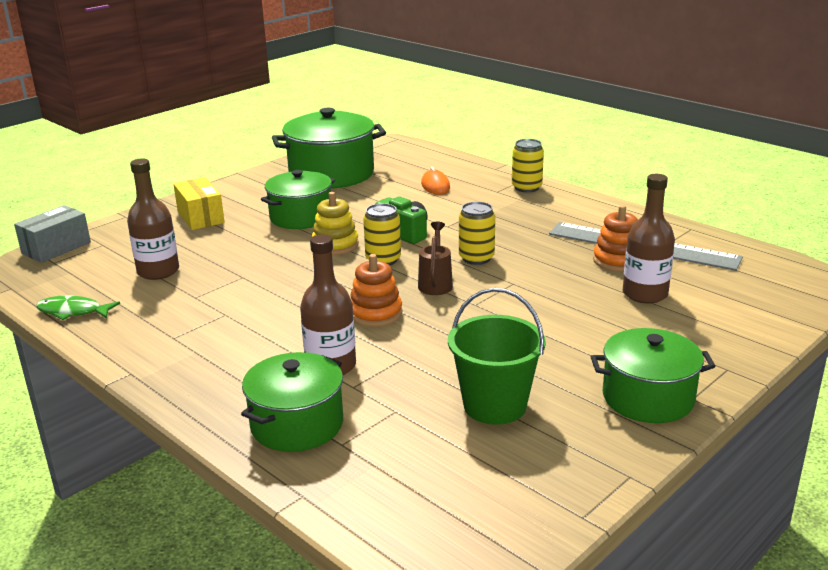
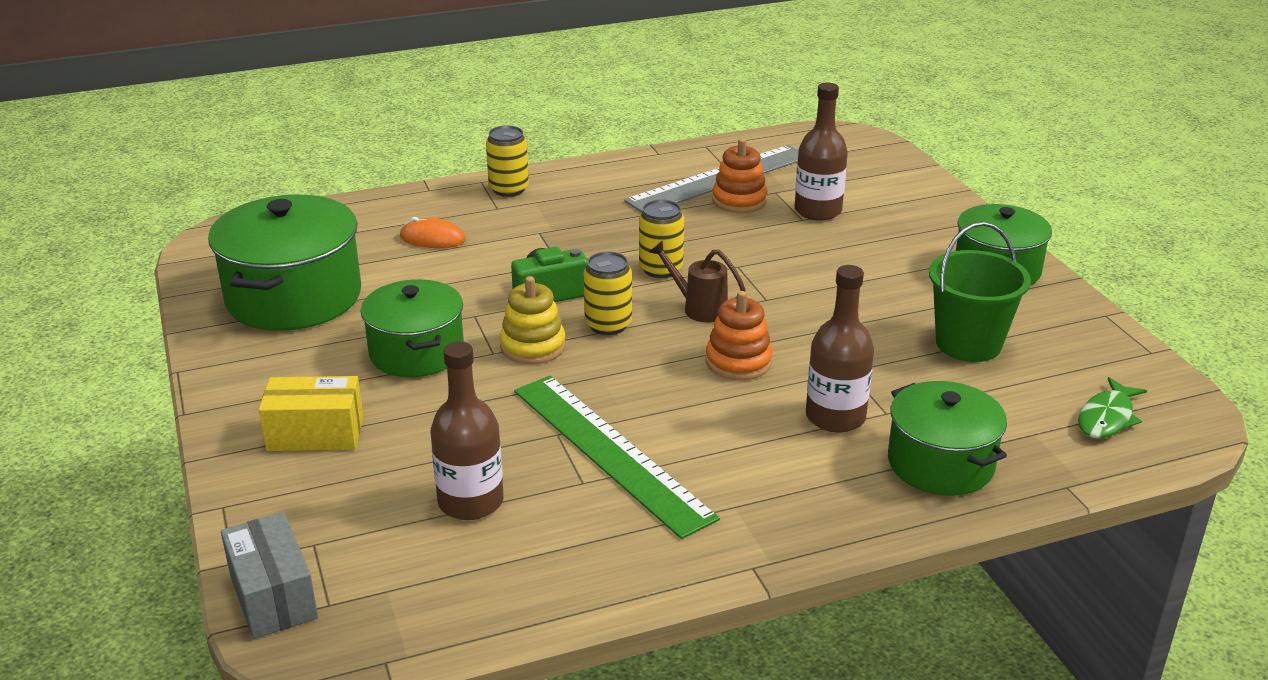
camera: 65 degrees left, 5 degrees up
green fish [36,295,120,320] -> green fish moved to [1078,377,1147,438]
none -> green ruler [514,375,720,539]

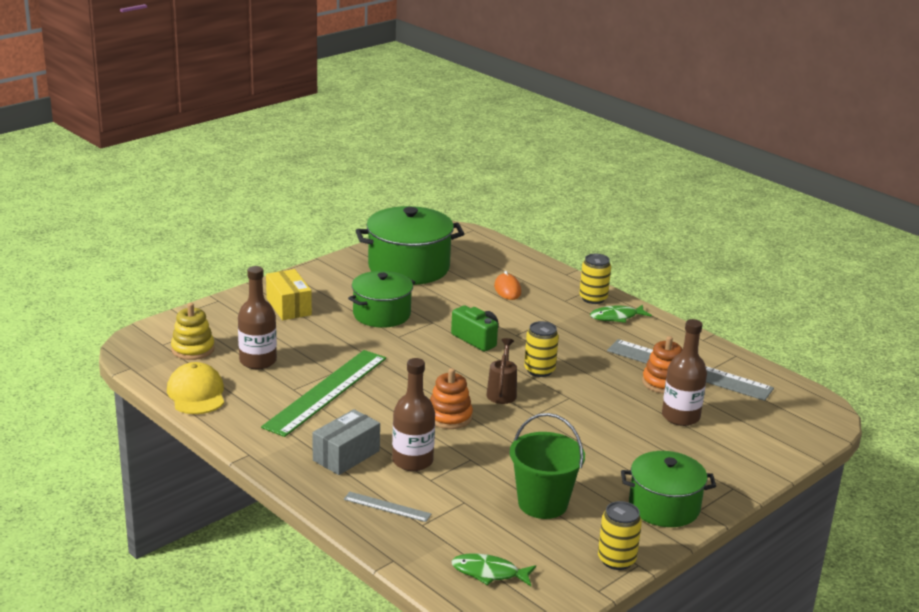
camera: 65 degrees right, 5 degrees down
grey box [221,512,318,639] -> grey box moved to [312,409,380,475]
yellow stacking toy [500,276,566,364] -> yellow stacking toy moved to [171,303,215,360]
yellow can [584,251,632,335] -> yellow can moved to [598,501,642,570]
green pot [888,381,1007,496] -> grey ruler [344,492,431,522]
none -> yellow cap [167,362,224,414]
none -> green fish [590,305,652,323]

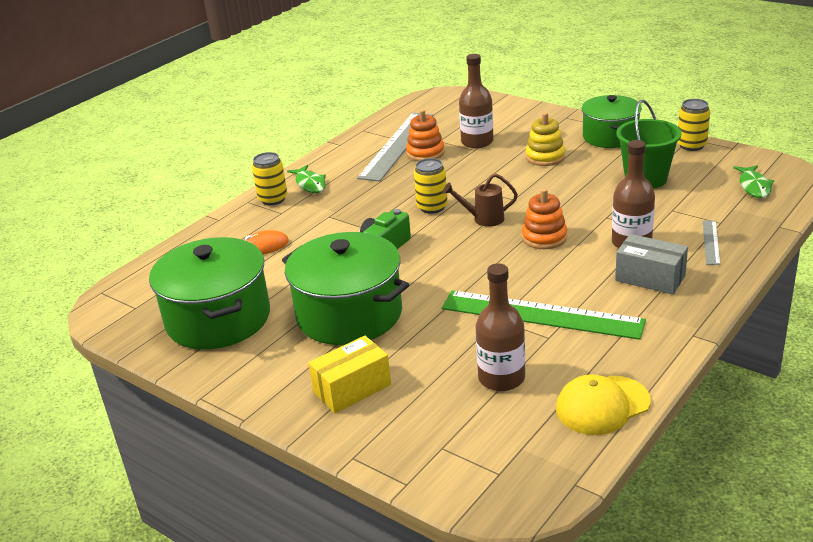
camera: 95 degrees left, 5 degrees up
yellow stacking toy [171,303,215,360] -> yellow stacking toy moved to [526,112,565,166]
green pot [348,271,416,328] -> green pot [282,232,409,345], size x1.51

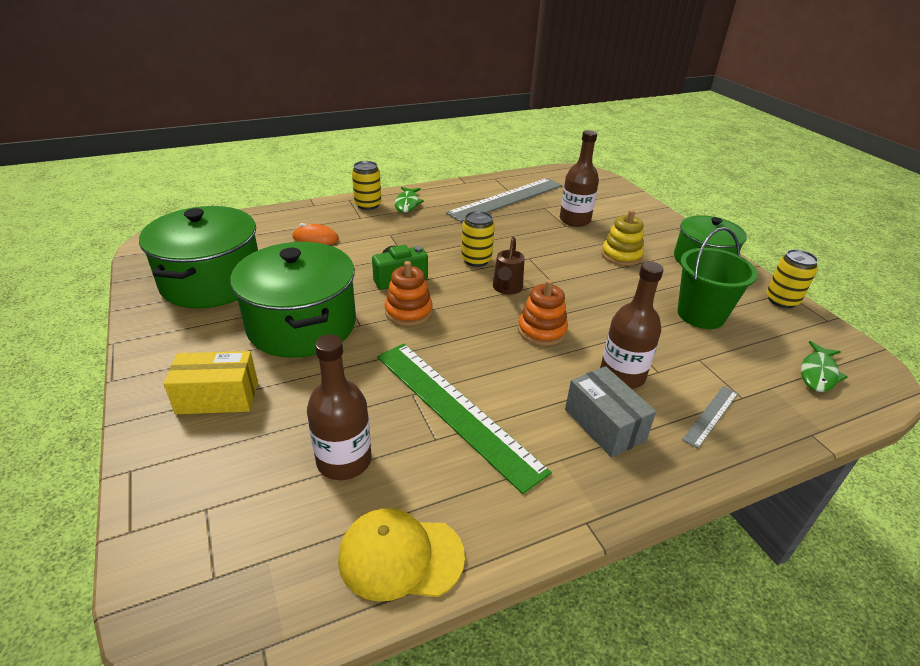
camera: 25 degrees right, 5 degrees up
orange stacking toy [406,109,445,161] -> orange stacking toy moved to [385,261,433,326]
brown watering can [443,173,518,227] -> brown watering can turned 105 degrees counterclockwise [493,237,525,295]

